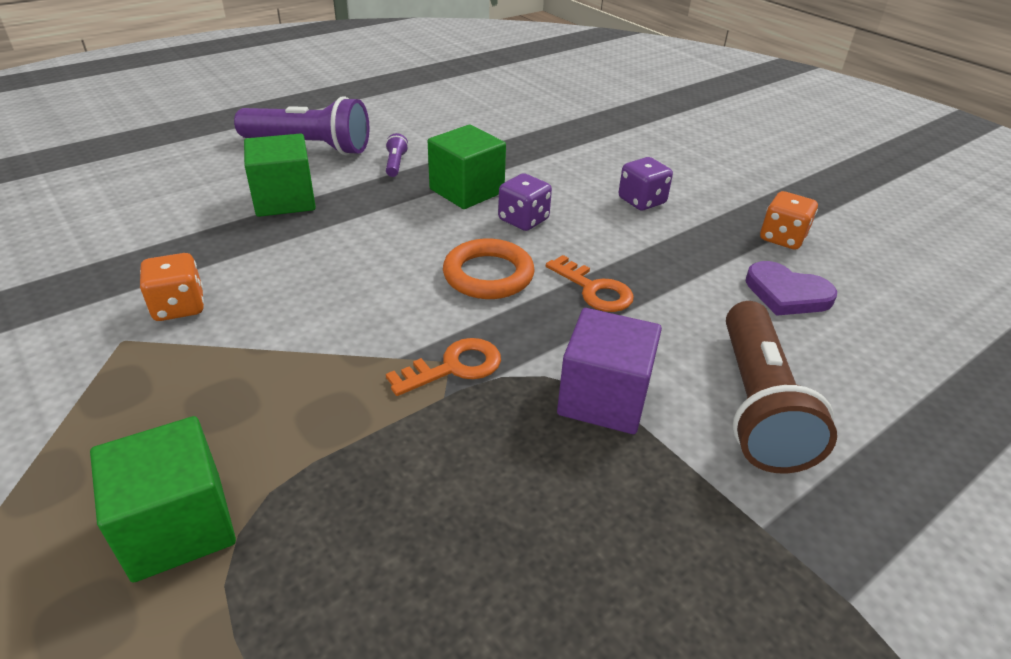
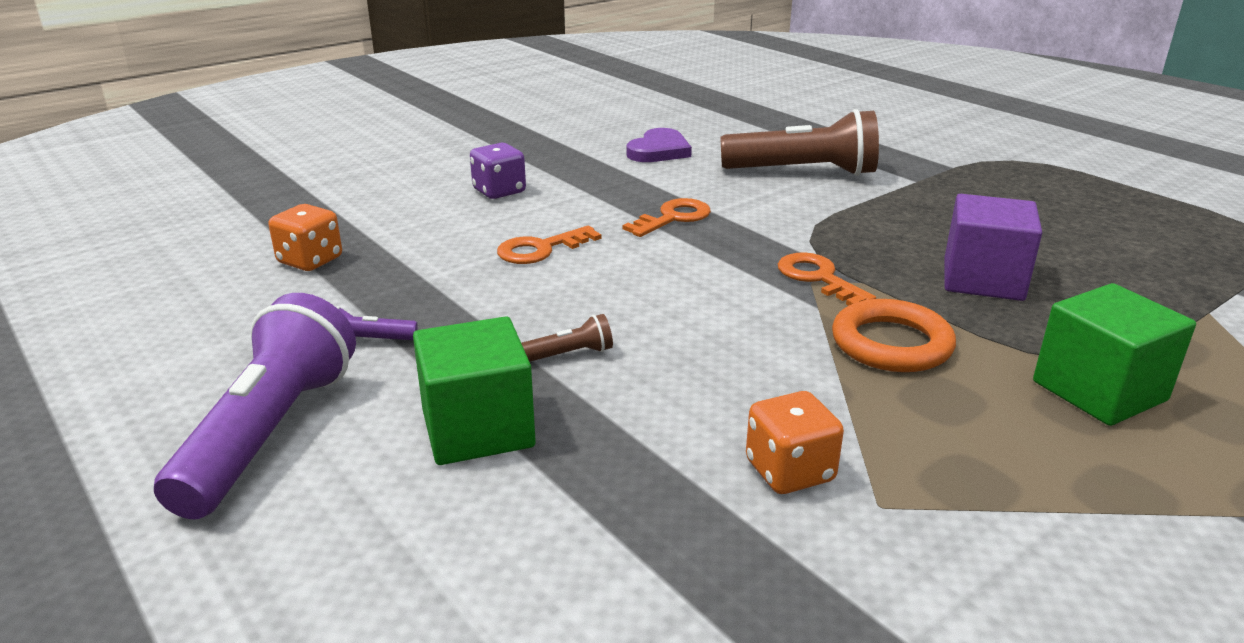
camera: 90 degrees left, 10 degrees down
green cube [428,125,506,209] -> none
orange ring [443,238,535,299] -> orange ring moved to [832,299,956,372]
purple dice [498,173,552,231] -> orange key [497,226,602,264]
purple cube [557,308,662,434] -> purple cube moved to [944,194,1042,301]
orange dice [760,191,818,249] -> orange dice moved to [268,204,342,271]
none -> brown flashlight [521,314,613,362]

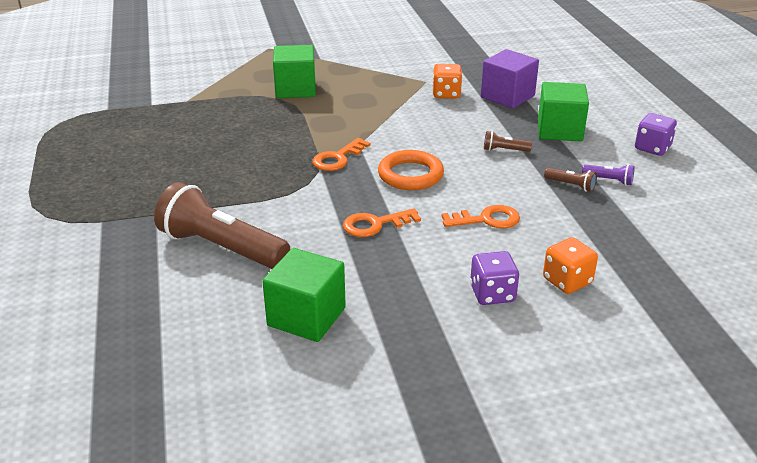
camera: 155 degrees left, 5 degrees up
purple flashlight [154,293,356,519] -> purple dice [635,113,677,156]
orange dice [268,204,342,271] -> orange dice moved to [543,237,598,294]
purple heart [627,128,692,162] -> green cube [262,248,346,342]
orange key [778,252,876,306] -> orange key turned 45 degrees clockwise [312,138,371,171]
orange ring [832,299,956,372] -> orange ring moved to [378,150,444,190]
purple cube [944,194,1042,301] -> purple cube moved to [481,49,539,109]
none -> brown flashlight [544,168,597,192]

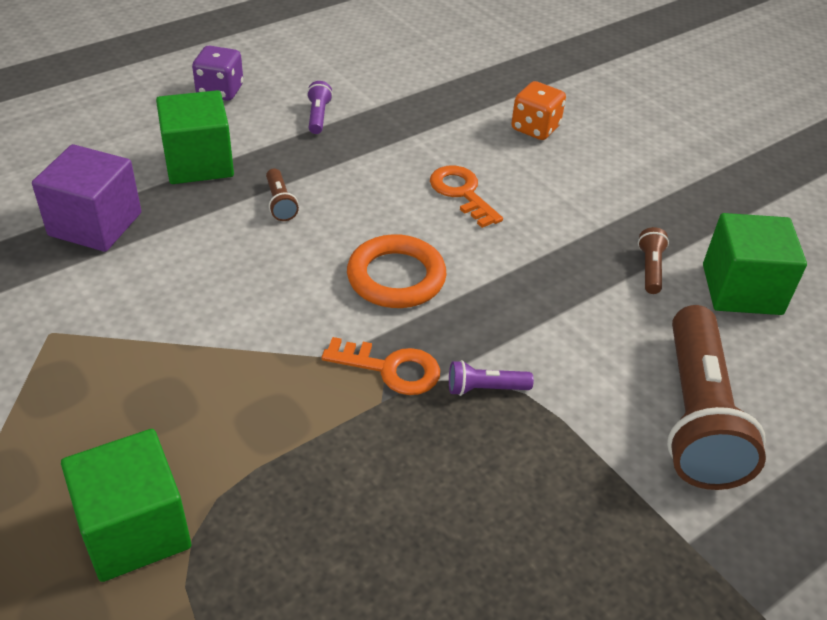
camera: 115 degrees left, 10 degrees up
orange key [343,208,421,237] -> none
orange dice [432,64,462,99] -> none
purple dice [470,251,519,305] -> none
brown flashlight [544,168,597,192] -> brown flashlight moved to [638,227,669,294]
none -> purple flashlight [449,360,534,396]

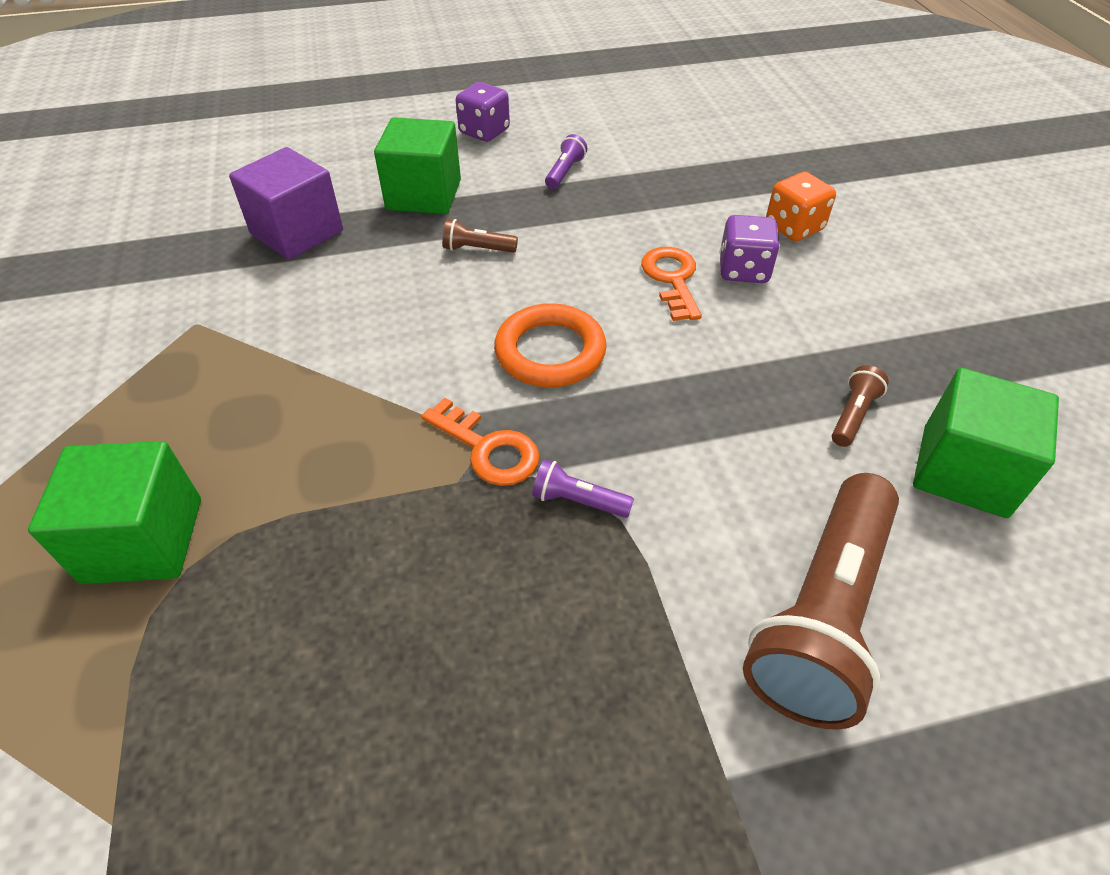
camera: 25 degrees right, 5 degrees up
brown flashlight [266,168,299,221] -> brown flashlight turned 90 degrees clockwise [443,219,518,253]
none -> purple dice [719,215,780,283]

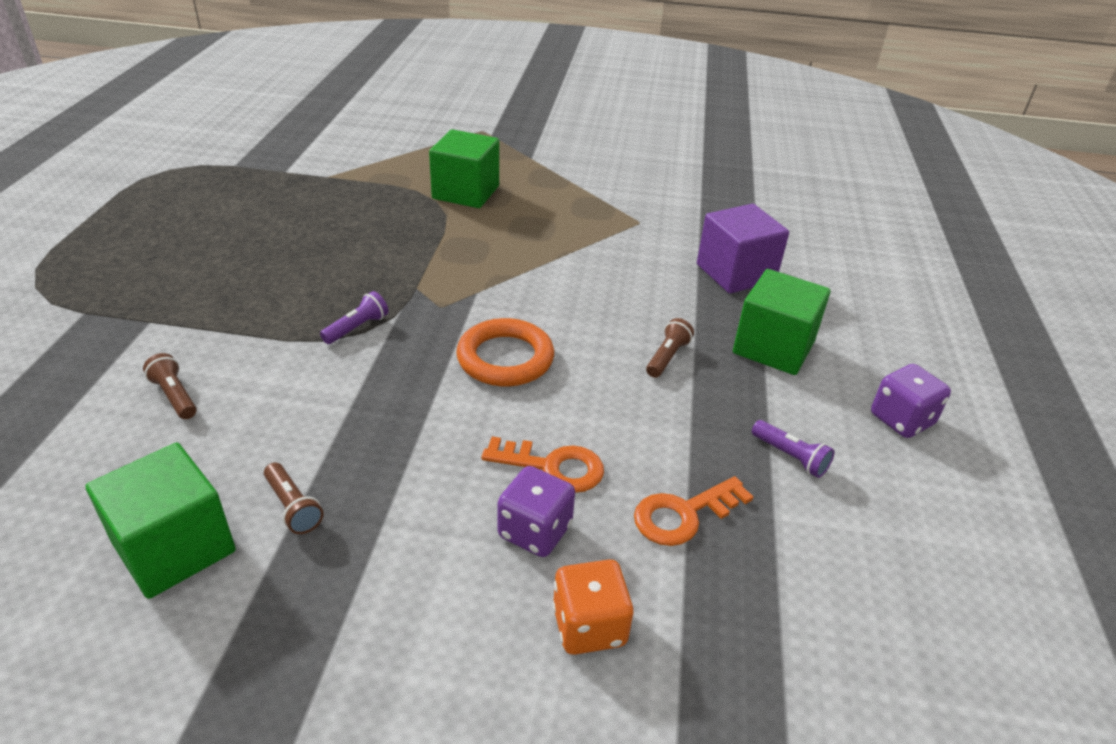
camera: 110 degrees right, 10 degrees down
orange key [421,397,539,486] -> orange key moved to [634,476,753,546]
brown flashlight [743,473,899,730] -> brown flashlight [143,353,197,419], size x0.41

